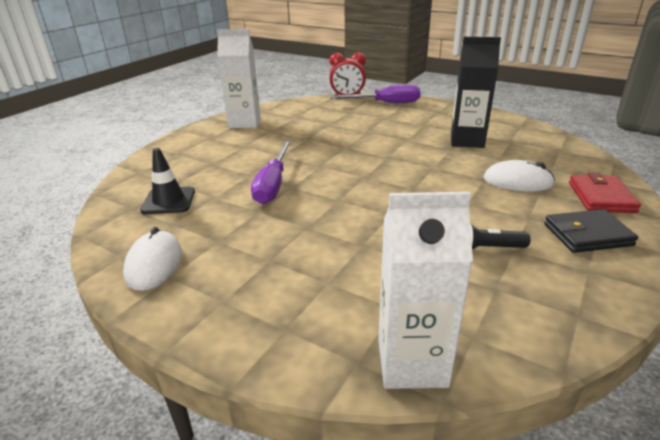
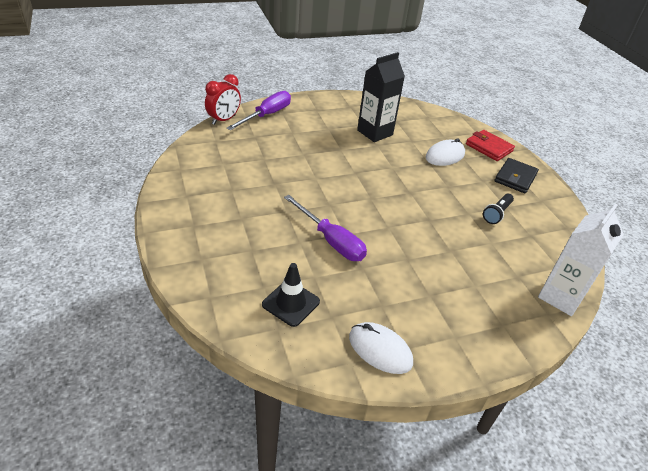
camera: 55 degrees left, 10 degrees up
white carton [217,29,261,128] -> none

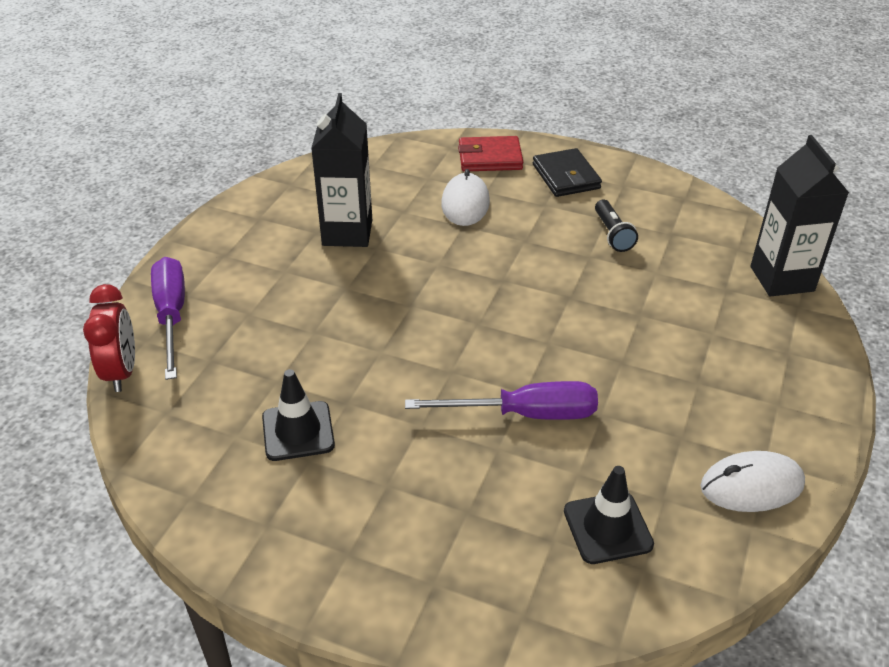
camera: 45 degrees left, 0 degrees up
white carton [538,204,624,316] -> black carton [750,135,849,296]
none -> black traffic cone [262,369,335,461]

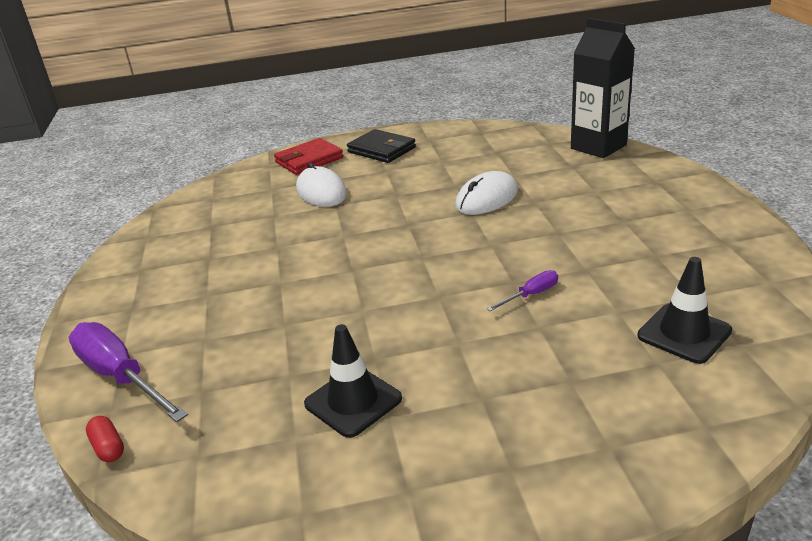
camera: 30 degrees left, 10 degrees down
red clock [83,284,135,392] -> red capsule [86,416,124,462]
black carton [311,93,372,247] -> none
purple screwdriver [405,381,598,420] -> purple screwdriver [487,270,558,311], size x0.48
black flashlight [595,200,638,252] -> none
white mouse [701,451,805,512] -> white mouse moved to [455,171,518,215]

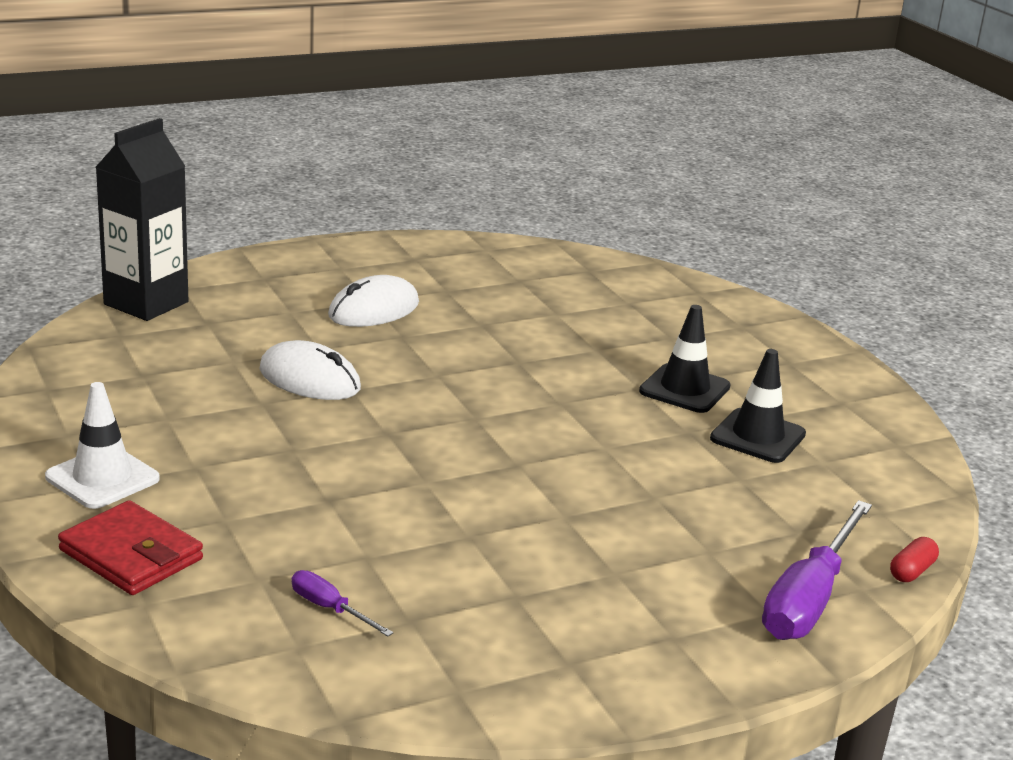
camera: 110 degrees left, 5 degrees down
white mouse [296,163,347,207] -> white mouse moved to [328,275,419,327]
black wallet [347,129,416,163] -> white traffic cone [45,382,160,509]
purple screwdriver [487,270,558,311] -> purple screwdriver moved to [292,570,393,637]
black traffic cone [637,257,732,364] -> black traffic cone moved to [639,305,731,413]

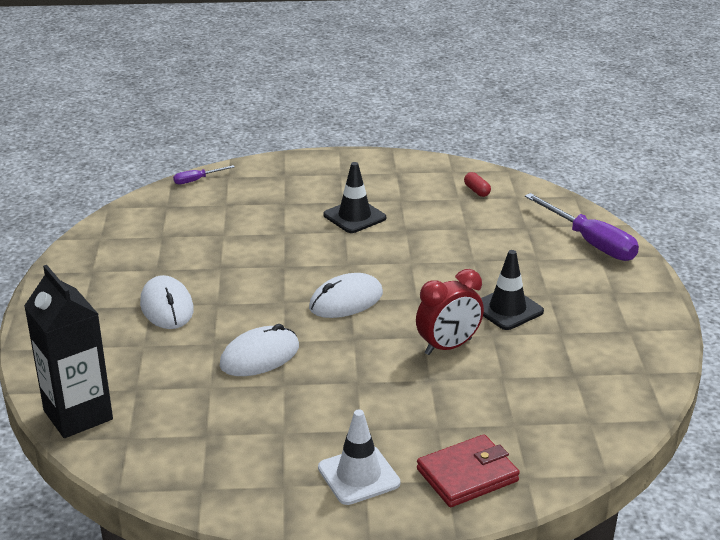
camera: 65 degrees left, 5 degrees up
purple screwdriver [292,570,393,637] -> purple screwdriver moved to [173,165,235,184]
black traffic cone [710,349,806,463] -> black traffic cone moved to [481,250,544,330]
red capsule [890,537,939,582] -> red capsule moved to [464,172,491,197]
none -> white mouse [309,273,383,318]
none -> red clock [416,269,484,355]

